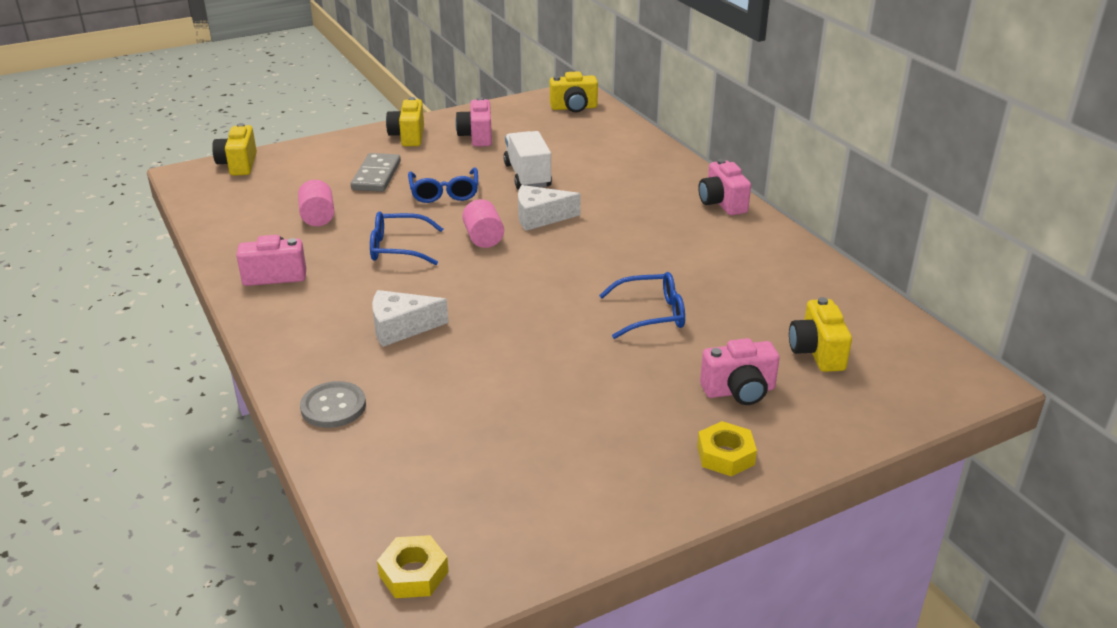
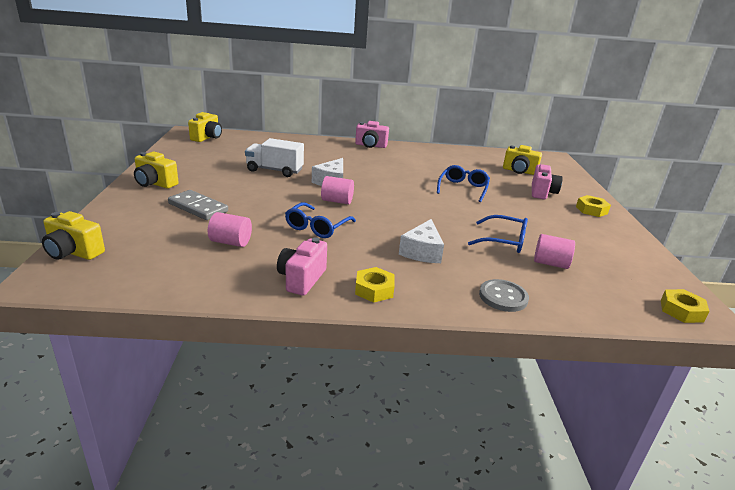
camera: 65 degrees left, 5 degrees down
blue glasses [408,168,478,203] -> blue glasses moved to [468,215,528,253]
pink camera [455,97,492,147] -> none
none -> yellow nut [355,267,395,303]
none -> pink cylinder [534,234,575,269]

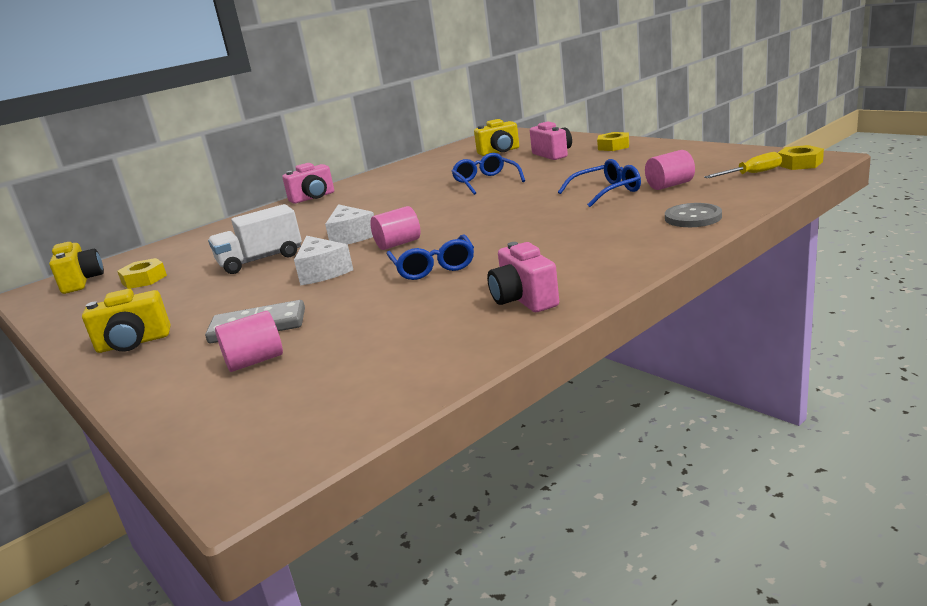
camera: 35 degrees left, 5 degrees down
yellow camera [42,211,105,260] -> none
pink cylinder [208,212,252,247] -> pink cylinder moved to [215,311,283,372]
yellow nut [355,267,395,303] -> yellow nut moved to [117,258,167,289]
white cheese [399,219,444,263] -> white cheese moved to [294,236,353,285]
none -> yellow screwdriver [704,152,782,178]

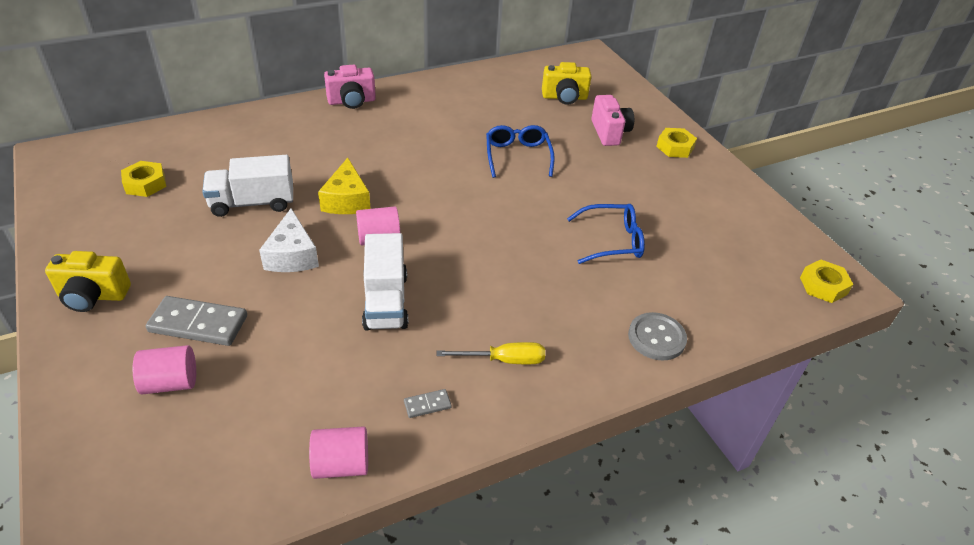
camera: 10 degrees right, 20 degrees up
yellow camera [49,242,104,294] -> none
white cheese [325,204,374,244] -> yellow cheese [318,158,371,214]
blue glasses [387,234,474,280] -> white truck [362,233,408,331]
pink camera [487,242,559,312] -> grey domino [404,389,452,418]
pink cylinder [645,150,695,190] -> pink cylinder moved to [309,426,368,479]
yellow screwdriver [704,152,782,178] -> yellow screwdriver moved to [437,342,545,364]

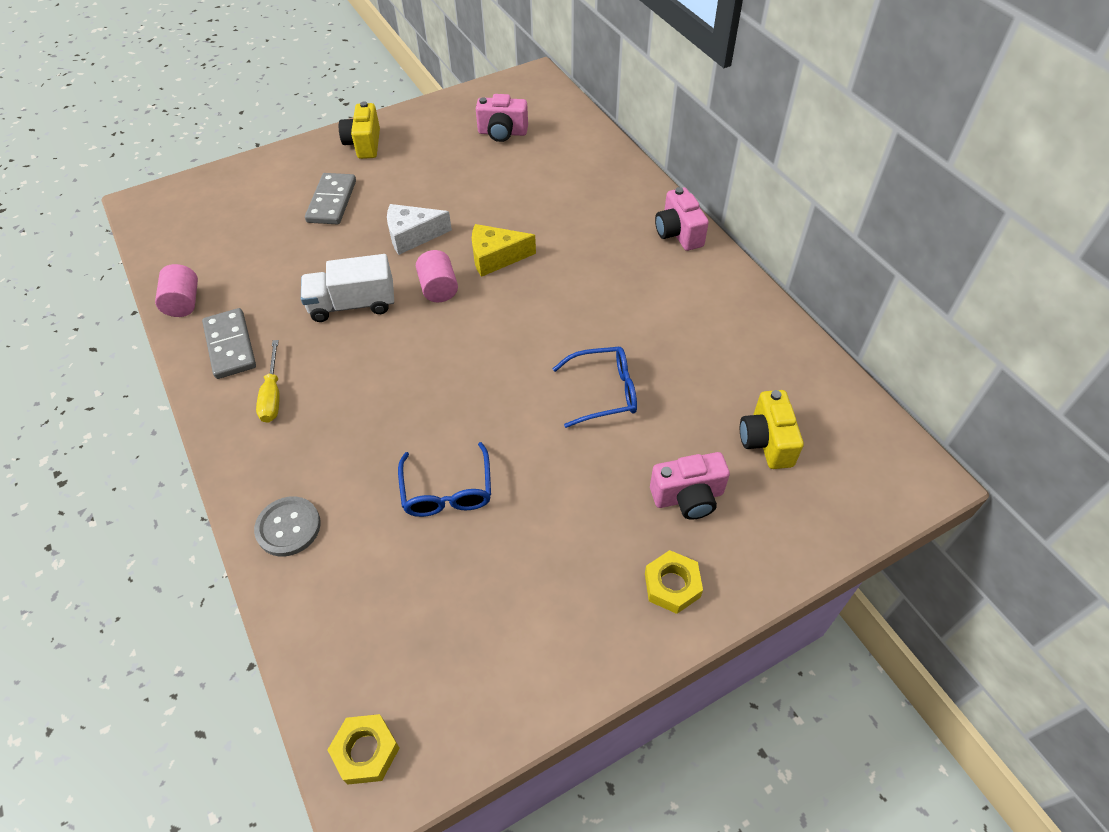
camera: 90 degrees right, 10 degrees up
yellow nut [121,161,166,197] -> pink camera [476,94,528,142]
pink cylinder [132,345,196,395] -> none
white truck [202,155,293,217] -> none
grey domino [404,389,452,418] -> grey domino [202,308,256,379], size x2.14

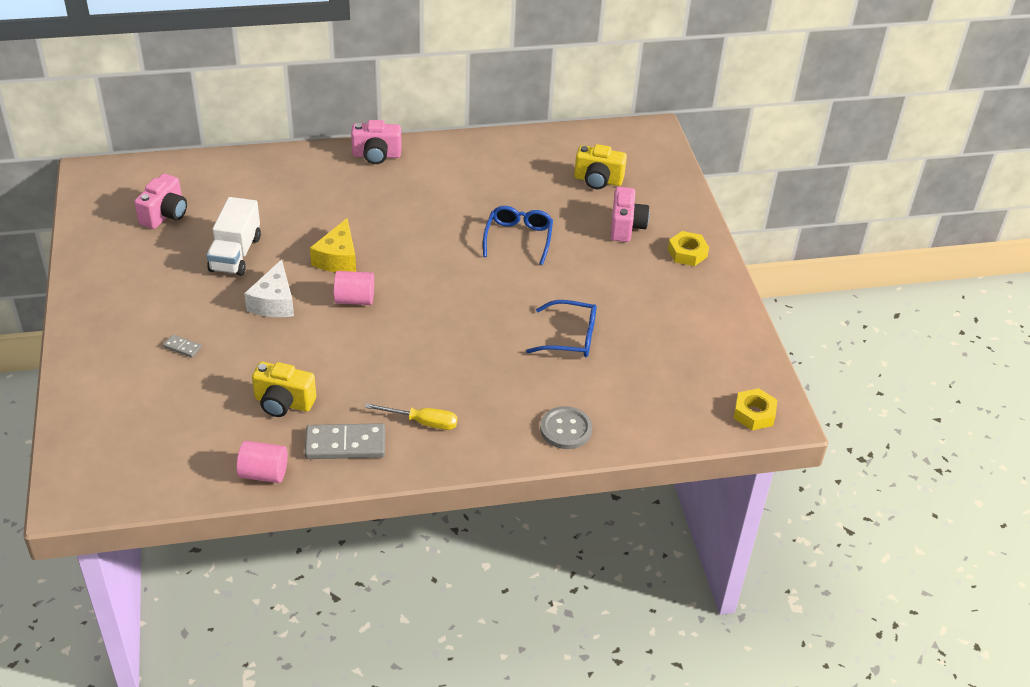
camera: 75 degrees left, 10 degrees down
white truck [301,254,394,322] -> white truck moved to [206,197,261,276]
grey domino [305,173,356,224] -> grey domino [163,335,202,358], size x0.47
yellow camera [339,101,380,159] -> yellow camera moved to [252,362,316,417]

